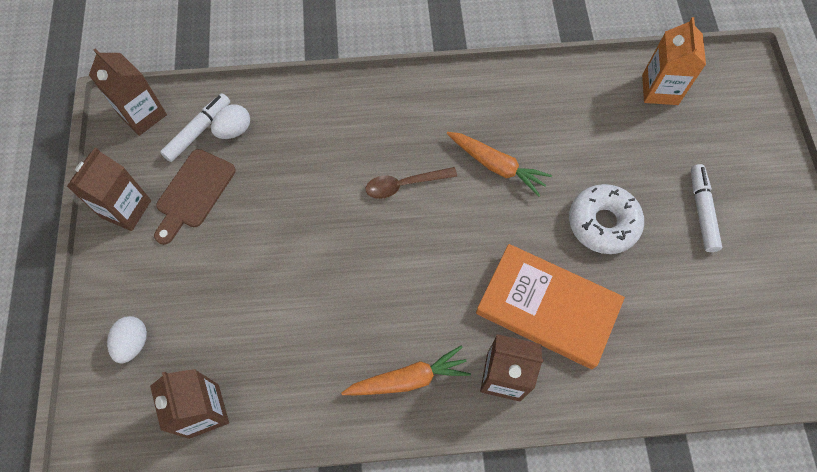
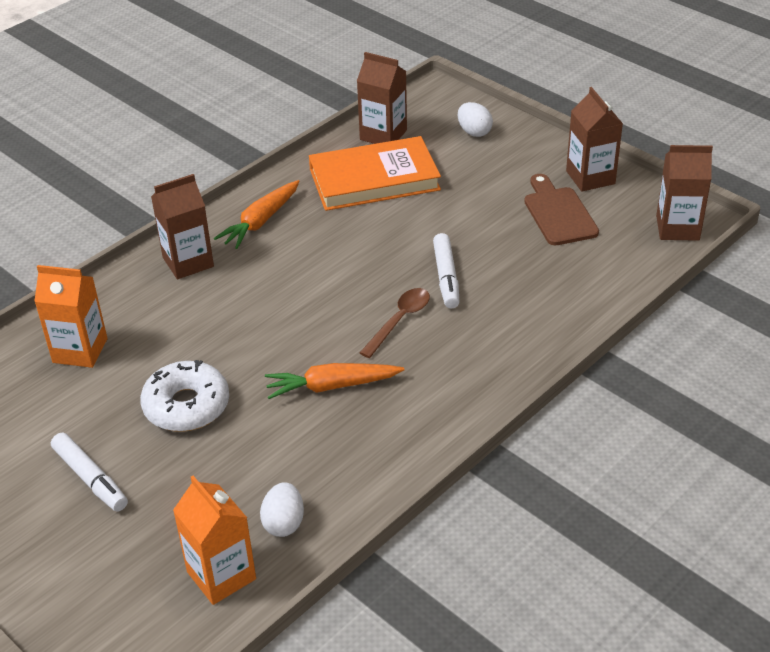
camera: 140 degrees right, 25 degrees down
white marker [160,93,230,162] -> white marker moved to [433,233,459,308]
white egg [211,104,250,139] -> white egg moved to [260,482,304,537]
orange book [476,244,625,369] -> orange book moved to [309,136,441,211]
none -> orange carton [34,265,107,368]

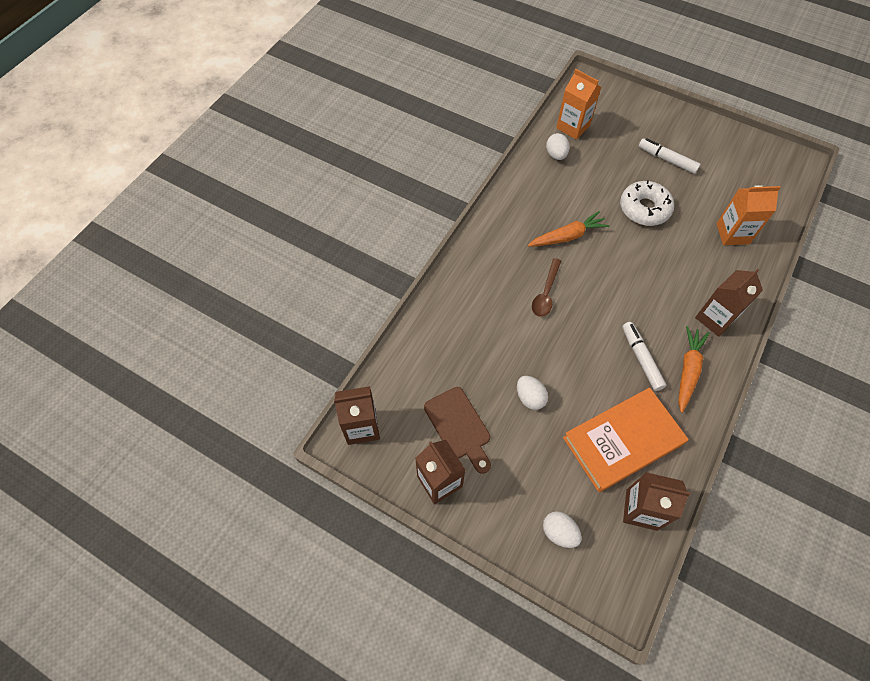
camera: 165 degrees right, 20 degrees up
white marker [433,233,459,308] -> white marker moved to [622,322,667,391]
none -> white egg [517,376,548,410]

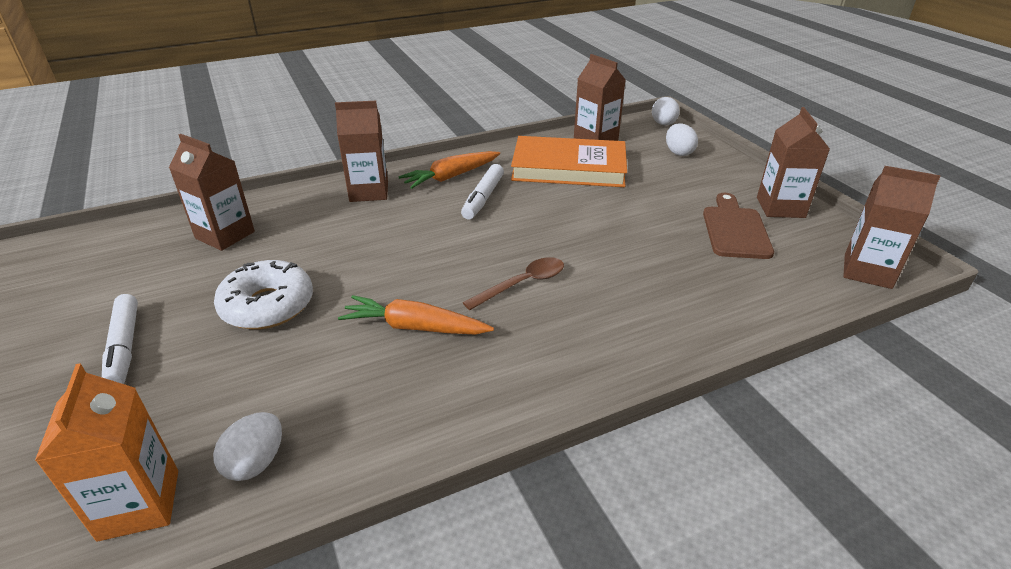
camera: 145 degrees left, 25 degrees down
white egg [517,376,548,410] -> white egg moved to [652,97,680,125]
orange carton [716,185,781,245] -> brown carton [169,134,255,251]

